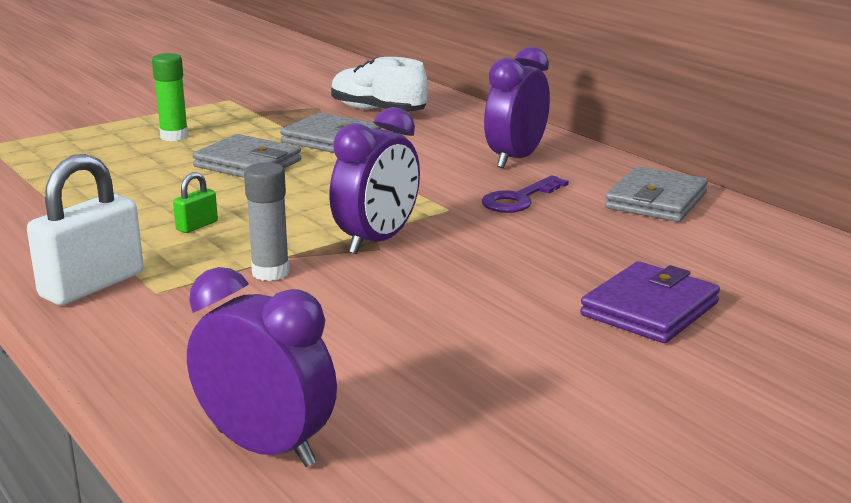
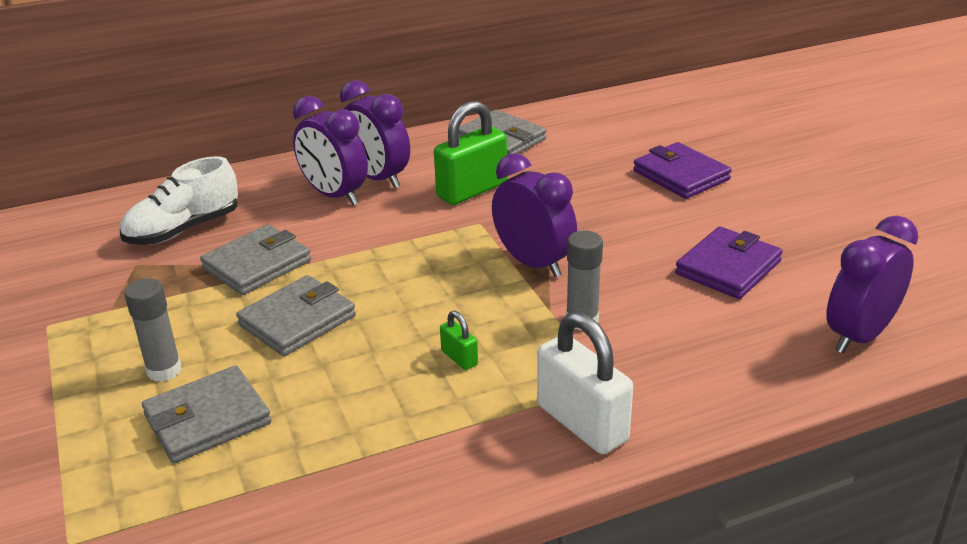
camera: 75 degrees left, 10 degrees up
green glue stick [152,53,188,141] -> grey glue stick [124,278,182,382]
purple key [482,175,569,213] -> green padlock [434,101,507,205]
none -> grey wallet [142,366,271,463]
none -> purple clock [293,96,368,205]
none -> purple wallet [675,226,783,299]

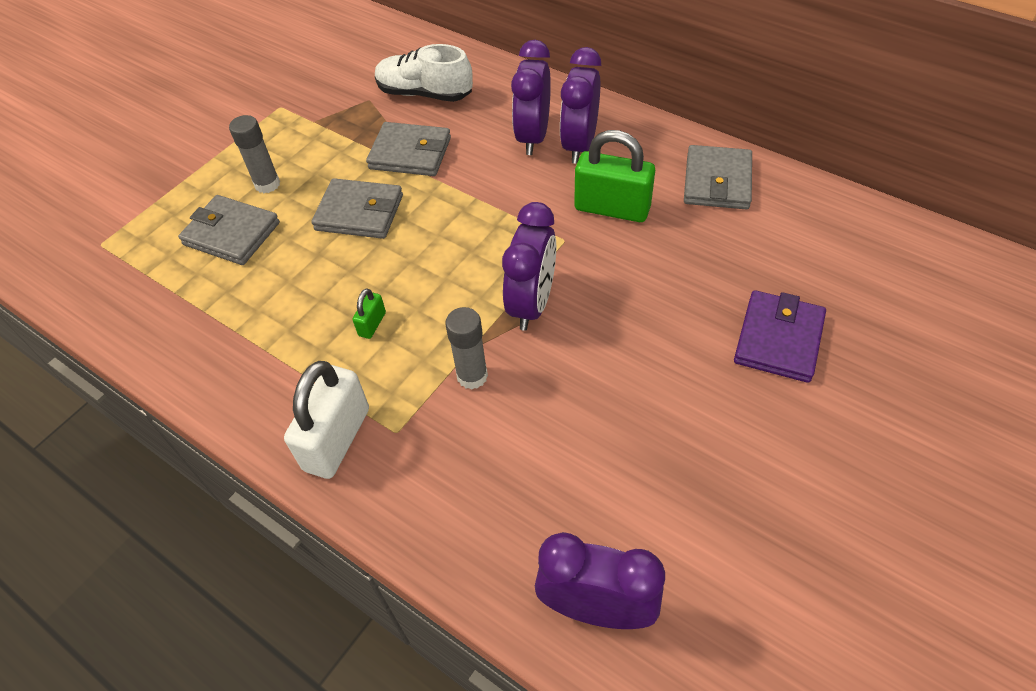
camera: 60 degrees right, 20 degrees up
purple wallet [675,226,783,299] -> none

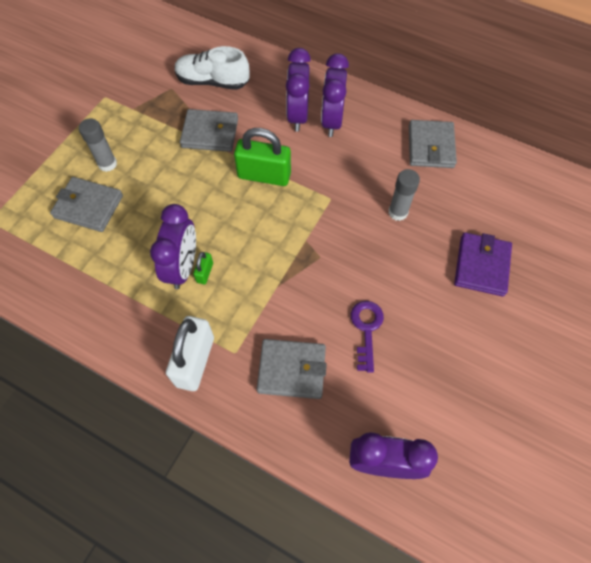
camera: 10 degrees left, 10 degrees up
grey wallet [311,178,403,239] -> grey wallet moved to [257,339,327,399]
grey glue stick [445,307,488,390] -> grey glue stick moved to [388,169,420,221]
purple clock [502,202,556,331] -> purple clock moved to [150,204,196,289]
green padlock [574,130,655,222] -> green padlock moved to [234,128,291,186]
none -> purple key [351,301,384,373]

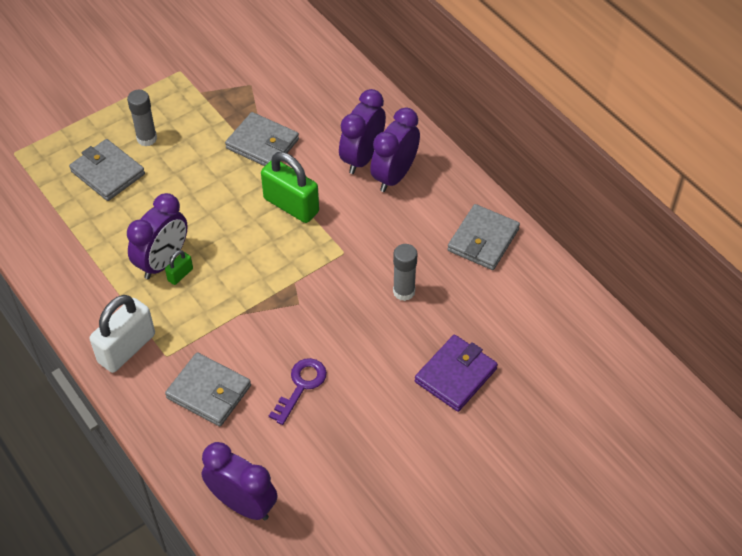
camera: 25 degrees right, 10 degrees down
white shoe [175,46,249,90] -> none

